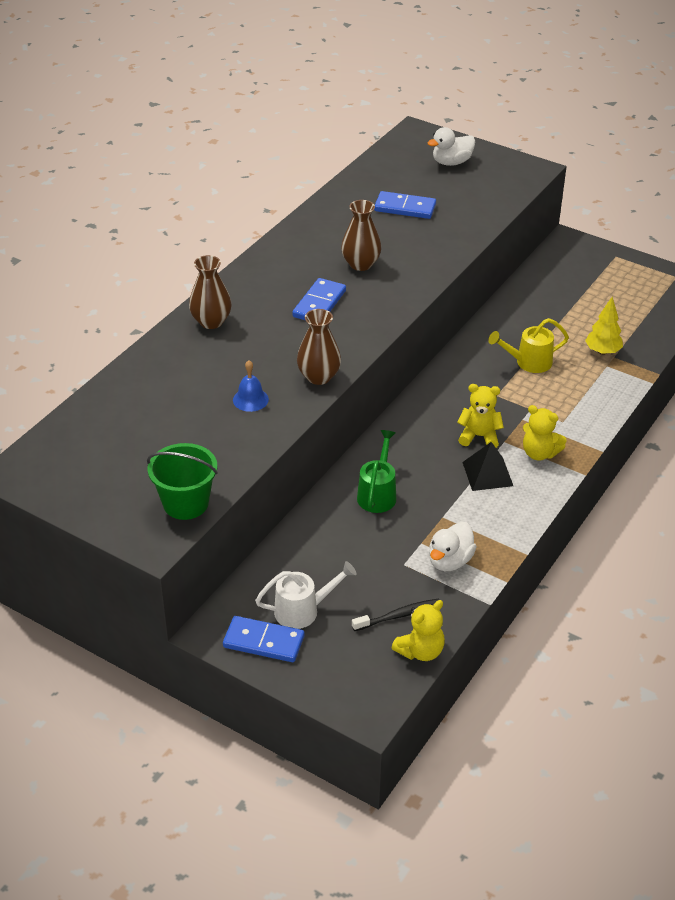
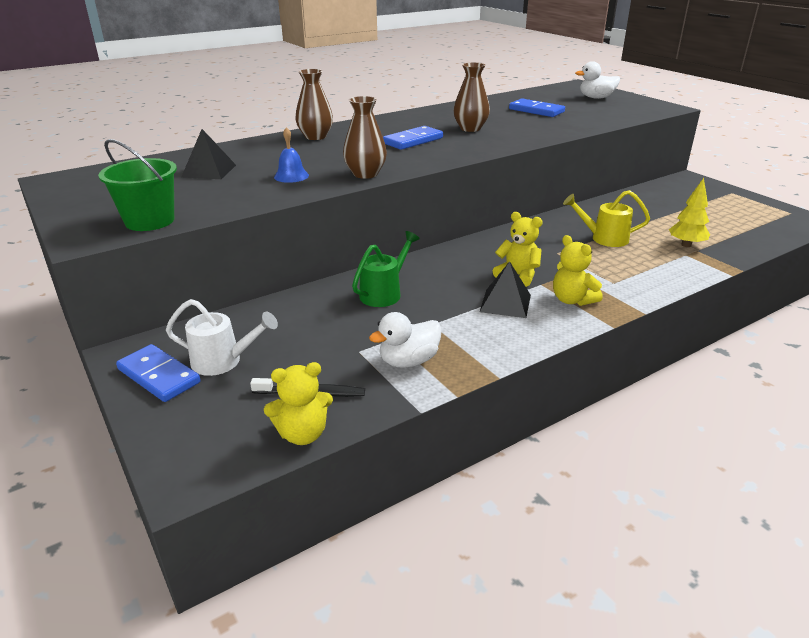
camera: 25 degrees right, 10 degrees down
none -> black pyramid [181,129,236,179]

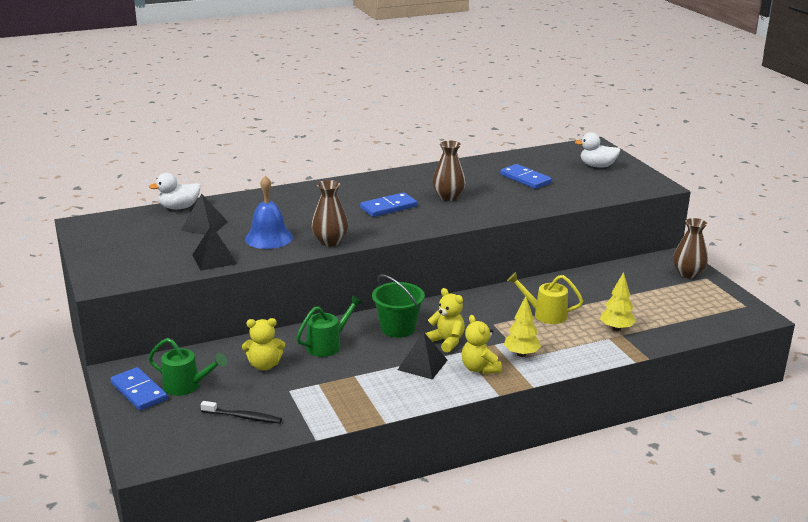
camera: 10 degrees right, 5 degrees down
green bucket [98,139,177,231] -> green bucket moved to [372,274,425,338]
white watering can [166,299,278,376] -> green watering can [148,338,227,396]
yellow teddy bear [264,362,333,445] -> yellow teddy bear moved to [242,318,285,370]
blue bell [274,127,309,183] -> blue bell [245,176,293,249], size x1.64
brown vase [295,69,333,140] -> brown vase moved to [673,218,708,278]
white duck [369,312,442,368] -> white duck moved to [149,173,201,209]
none -> black pyramid [192,225,237,271]
none -> yellow tree [504,296,541,357]

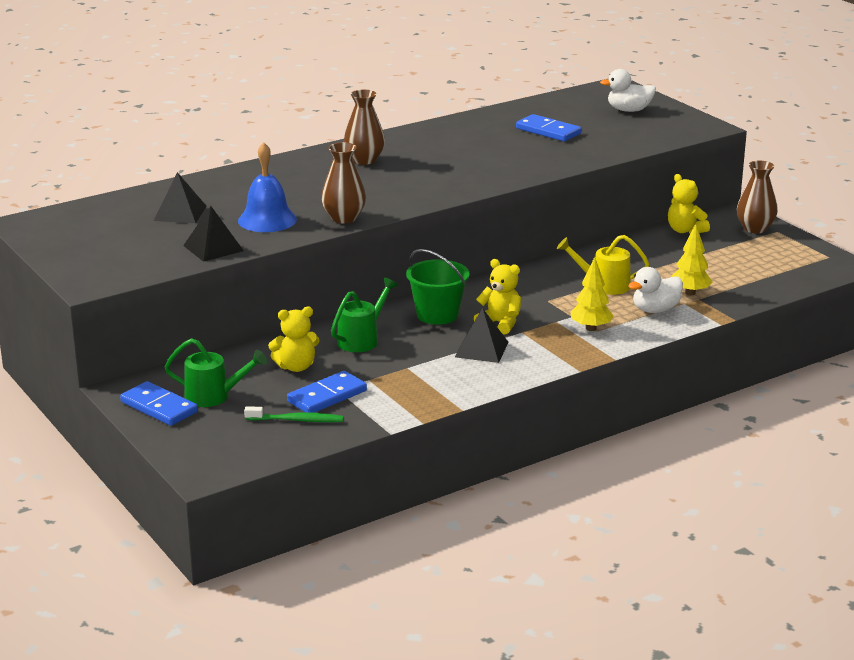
camera: 10 degrees left, 0 degrees up
white duck [149,173,201,209] -> white duck moved to [628,267,683,313]
black toothbrush [201,401,282,424] -> green toothbrush [244,406,343,422]
blue domino [360,192,417,217] -> blue domino moved to [287,371,367,413]
brown vase [432,140,466,201] -> brown vase moved to [344,90,385,165]
yellow teddy bear [462,315,502,374] -> yellow teddy bear moved to [668,174,710,234]

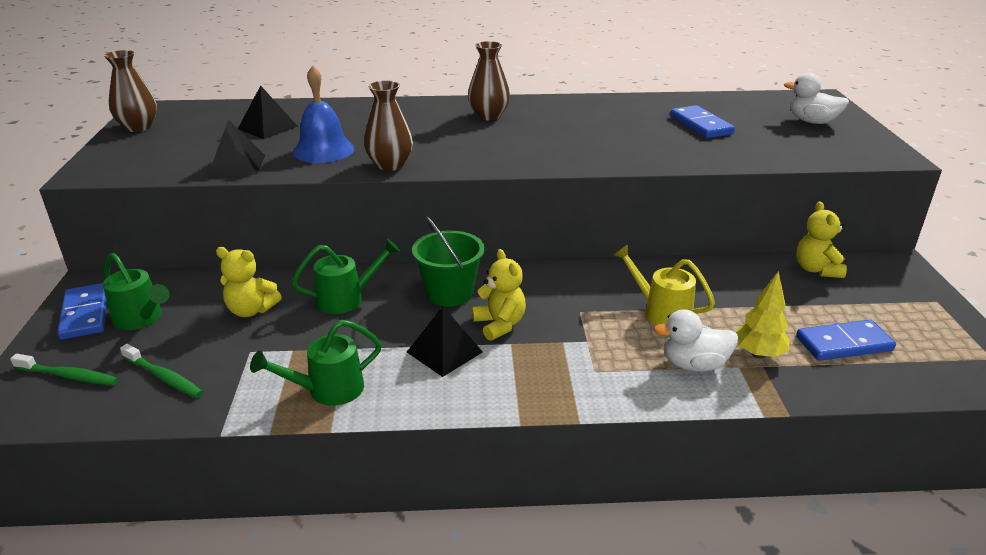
camera: 30 degrees right, 5 degrees up
blue domino [287,371,367,413] -> blue domino moved to [796,320,896,361]
yellow tree [571,257,614,331] -> none
brown vase [737,161,778,233] -> brown vase moved to [104,50,157,132]
none -> green toothbrush [10,354,118,385]
none -> green watering can [250,320,382,406]

